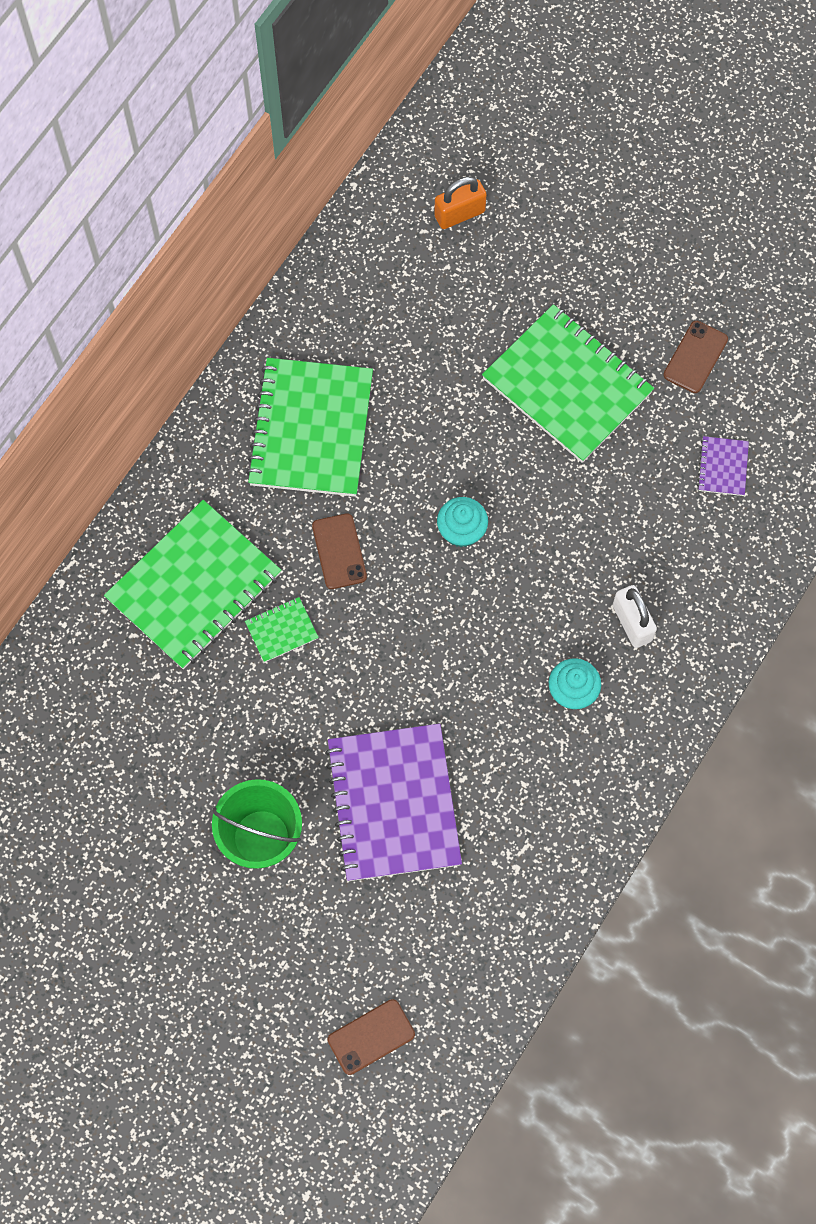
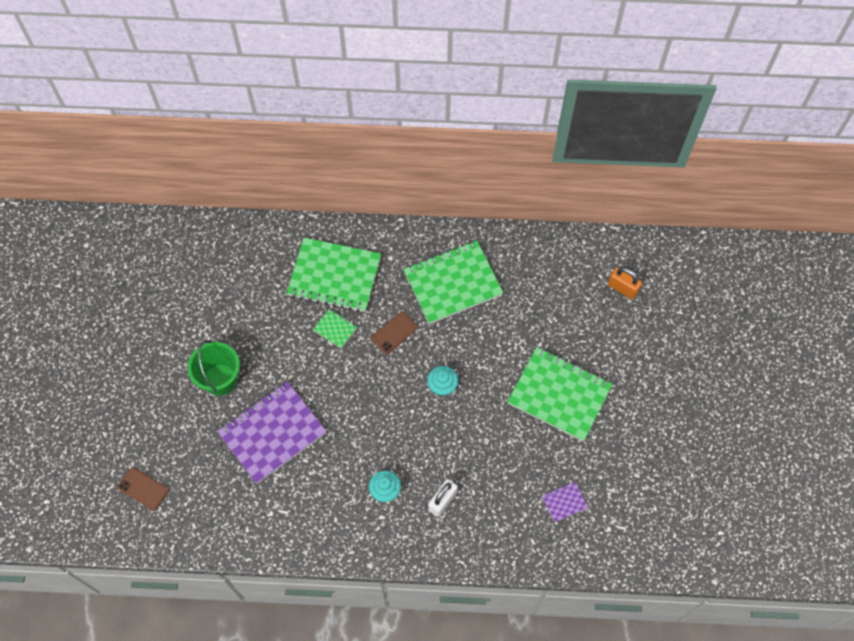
camera: 60 degrees right, 5 degrees down
green notebook [482,304,654,463] -> green notebook turned 75 degrees counterclockwise [507,347,613,441]
brown phone [663,321,728,393] -> none

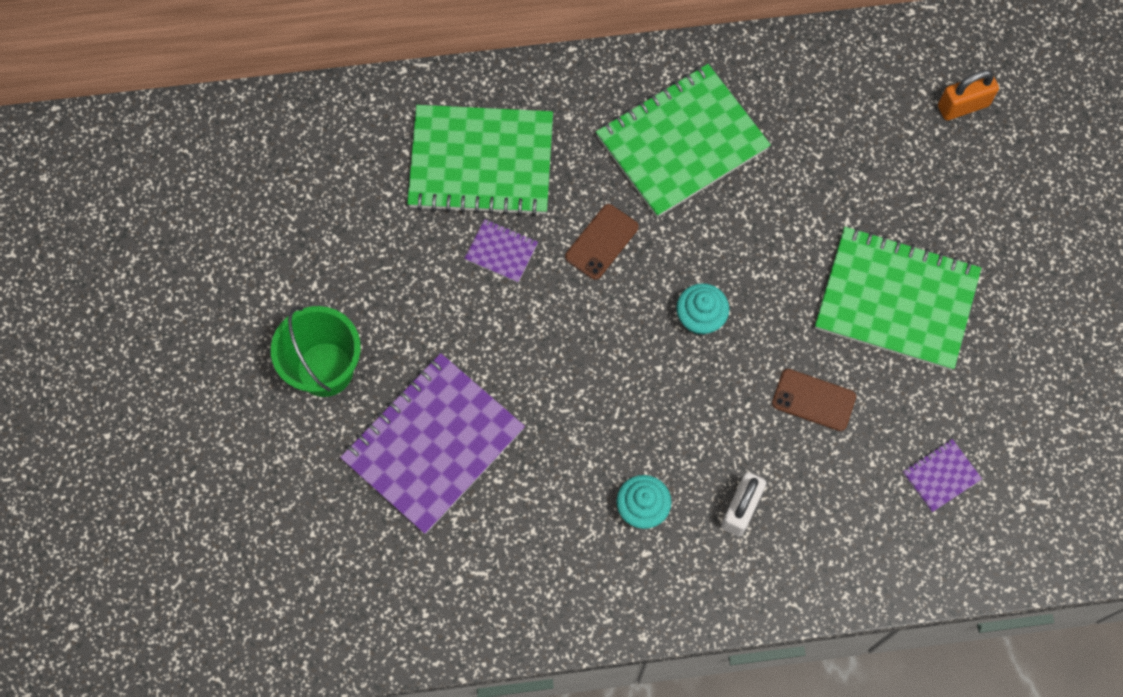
camera: 10 degrees left, 5 degrees up
brown phone [118,467,168,510] -> brown phone moved to [772,369,856,431]
green notebook [313,309,357,348] -> purple notebook [464,219,538,283]
orange padlock [608,267,642,299] -> orange padlock turned 45 degrees counterclockwise [938,70,999,120]

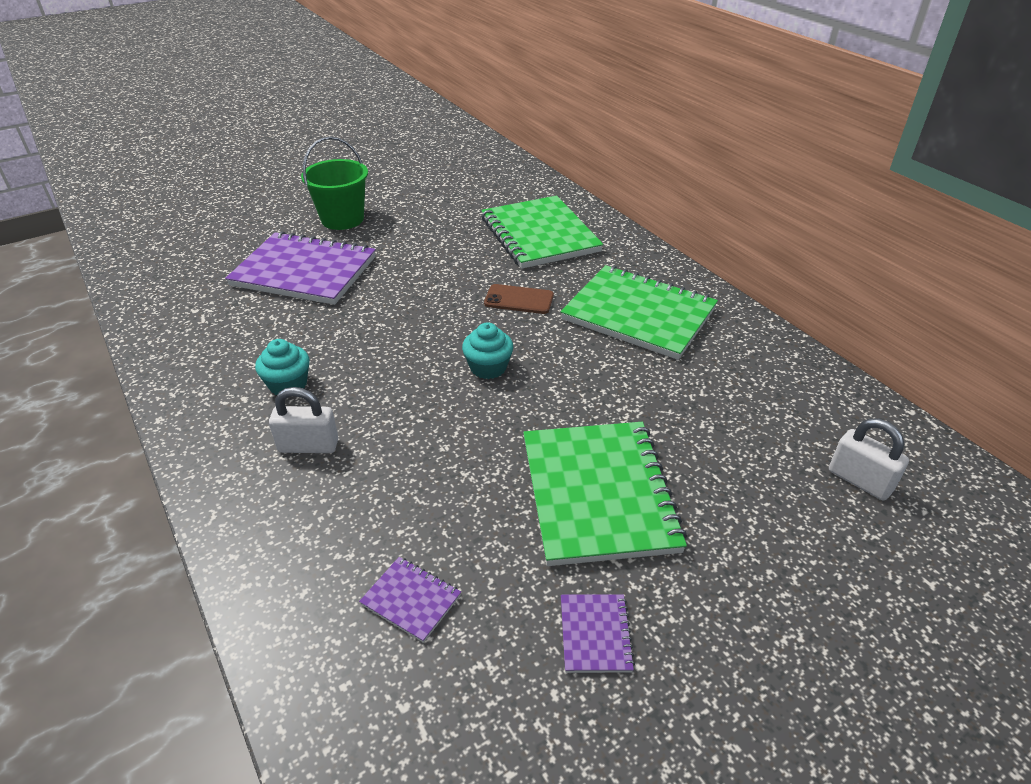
camera: 65 degrees right, 30 degrees down
purple notebook [464,219,538,283] -> purple notebook moved to [561,594,635,673]
brown phone [772,369,856,431] -> none
orange padlock [938,70,999,120] -> white padlock [829,418,909,500]

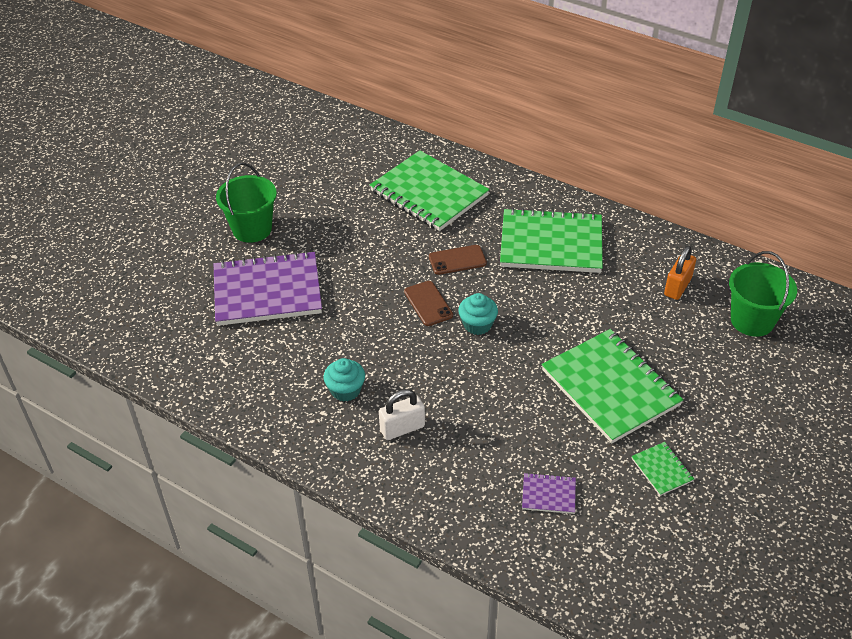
camera: 25 degrees left, 5 degrees up
purple notebook [561,594,635,673] -> green notebook [631,442,694,496]
white padlock [829,418,909,500] -> green bucket [729,251,797,337]
none -> brown phone [404,281,453,326]
none -> orange padlock [664,246,696,300]

